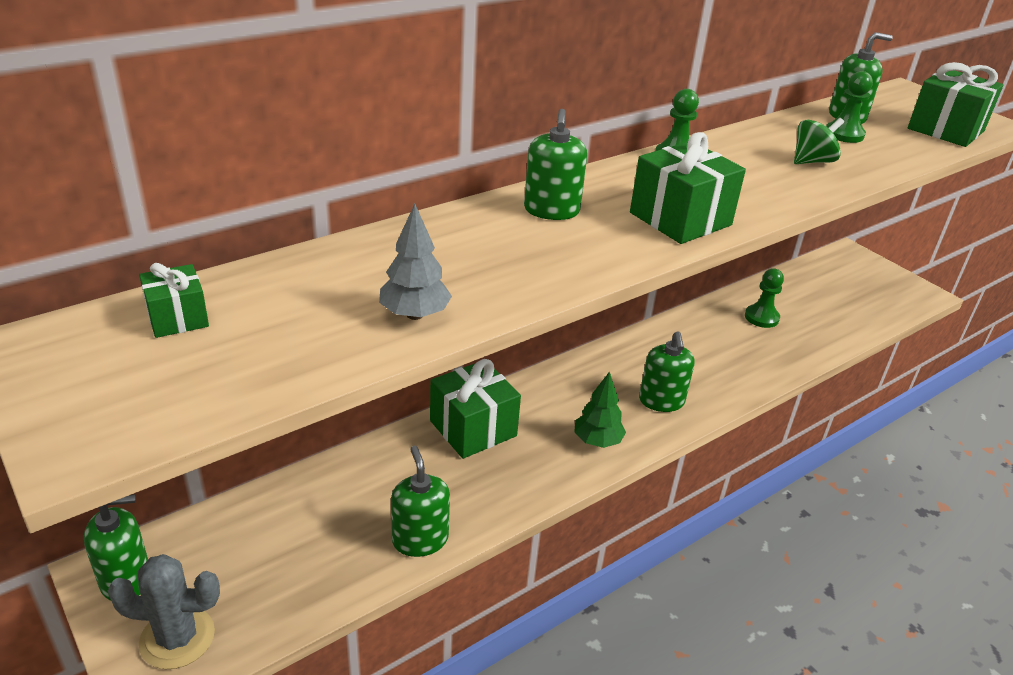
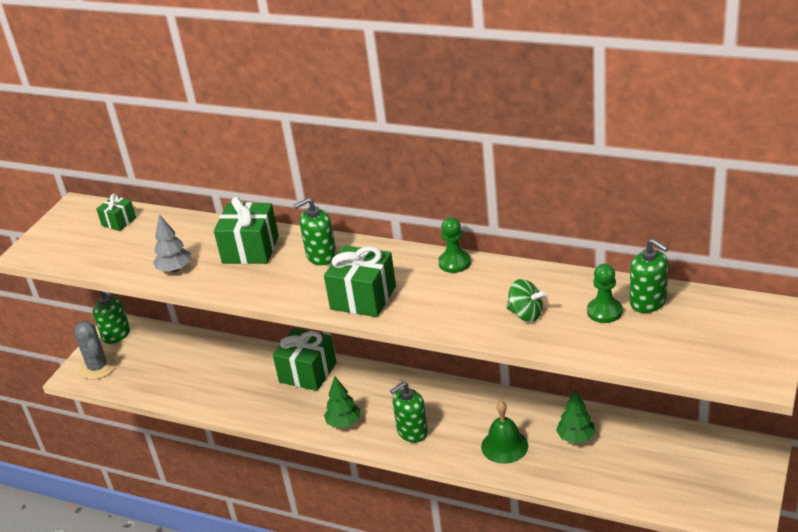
camera: 65 degrees right, 0 degrees up
green soap dispenser [391,446,450,557] -> none
green pawn [745,269,784,328] -> green tree [556,389,595,444]
green gift [908,62,1004,147] -> green gift moved to [214,197,279,264]
none -> green bell [481,401,528,464]

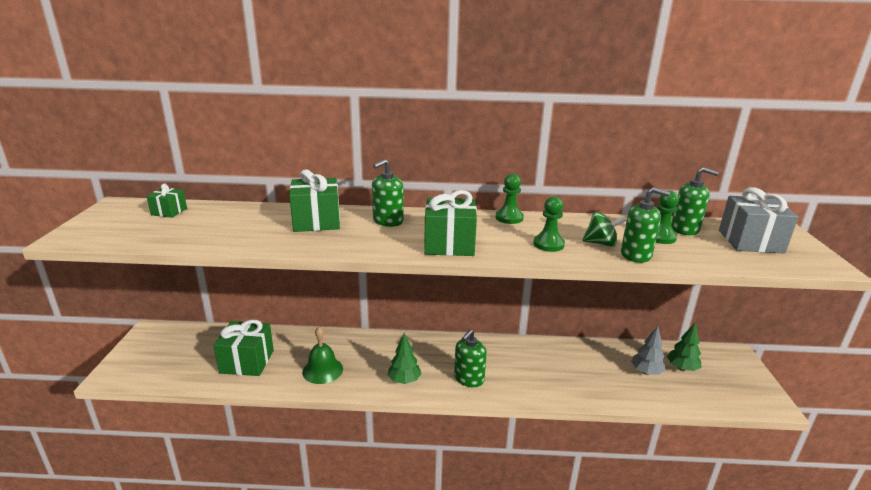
camera: 25 degrees left, 10 degrees down
grey cactus [74,321,116,380] -> none
green soap dispenser [93,291,130,344] -> green soap dispenser moved to [621,187,670,263]
grey tree [153,214,191,272] -> grey tree moved to [631,326,666,375]
green gift [273,328,337,391] -> green gift moved to [213,320,274,376]
green bell [481,401,528,464] -> green bell moved to [302,327,343,384]
green tree [556,389,595,444] -> green tree moved to [667,322,701,371]
none -> green pawn [533,196,565,252]
none -> grey gift [719,187,798,254]

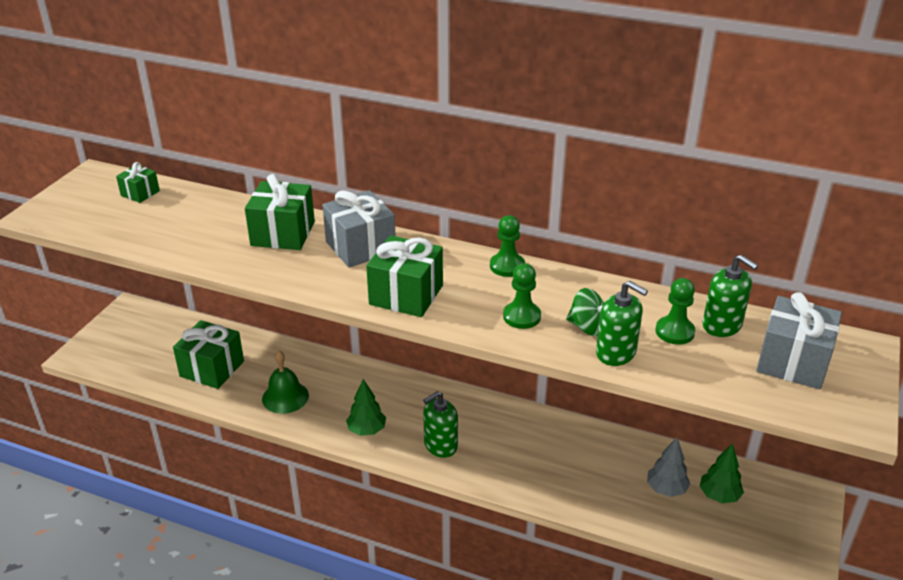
camera: 20 degrees right, 10 degrees up
green soap dispenser [372,159,404,227] -> grey gift [322,190,395,268]

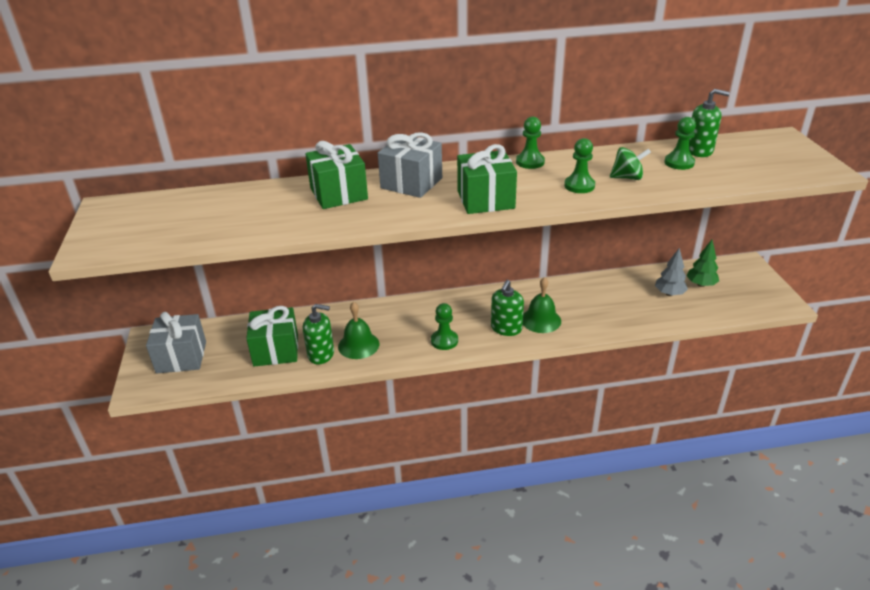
camera: 30 degrees left, 0 degrees up
green gift [116,162,160,203] -> none
green tree [346,379,386,436] -> green pawn [431,303,458,350]
green soap dispenser [596,281,648,366] -> green soap dispenser moved to [303,304,334,365]
grey gift [756,292,842,389] -> grey gift moved to [146,312,206,374]
none -> green bell [523,277,561,333]

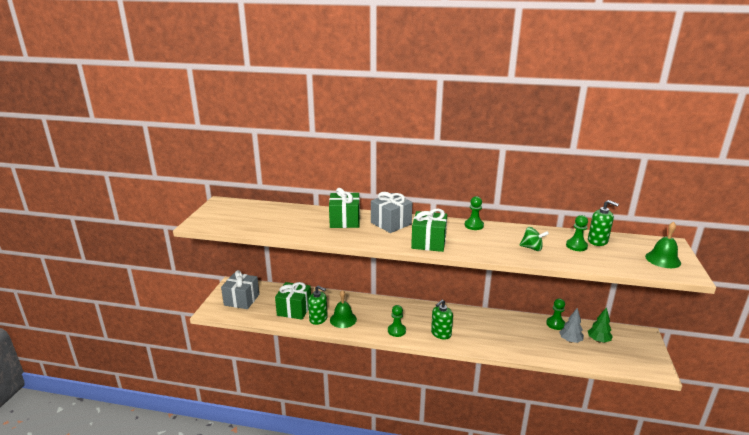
camera: 20 degrees right, 10 degrees down
green bell [523,277,561,333] -> green bell moved to [645,222,681,268]
green pawn [564,138,595,193] -> green pawn moved to [546,298,565,330]

